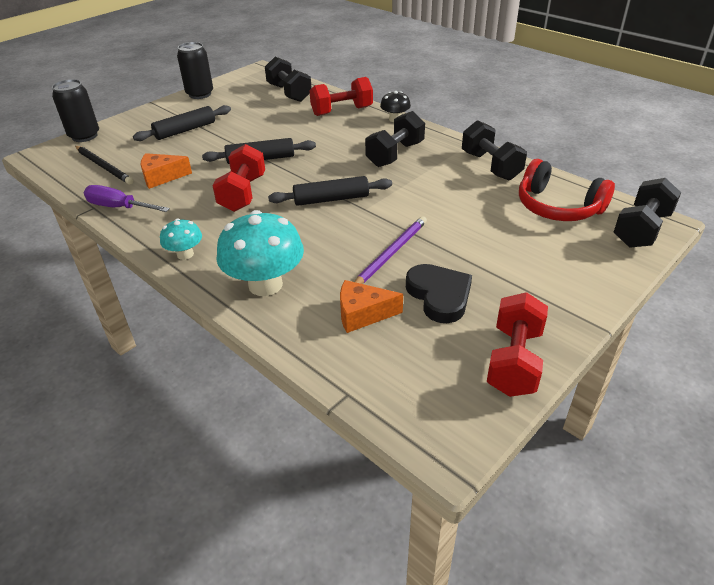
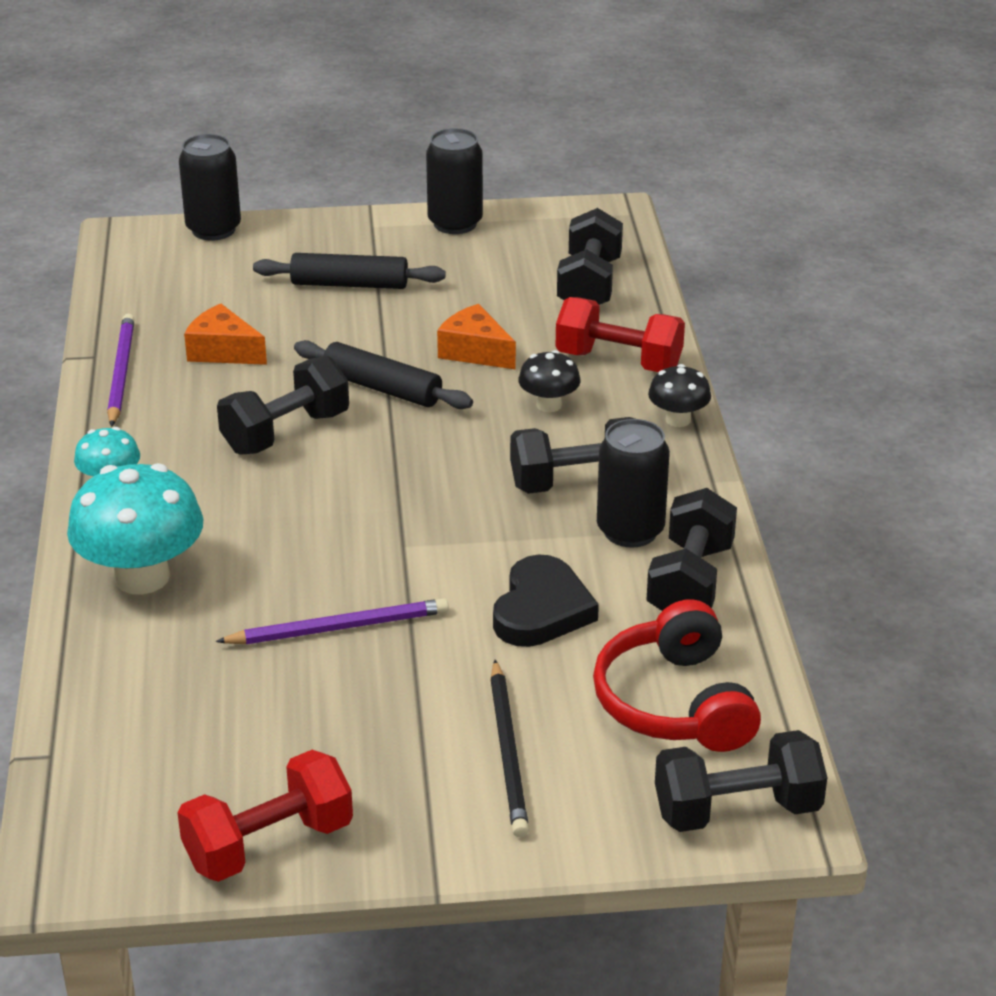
camera: 40 degrees right, 5 degrees down
black pencil [75,146,133,185] -> black pencil moved to [490,660,529,837]
purple screwdriver [84,185,170,212] -> purple pencil [107,314,135,427]
red dumbbell [212,144,265,212] -> black dumbbell [217,356,349,455]
black rolling pin [268,176,392,206] -> none
orange cheese [340,280,403,333] -> orange cheese moved to [437,304,516,370]
black heart [406,264,472,323] -> black heart moved to [493,554,599,647]
none -> black mushroom [518,350,580,412]
none -> black can [597,419,670,548]

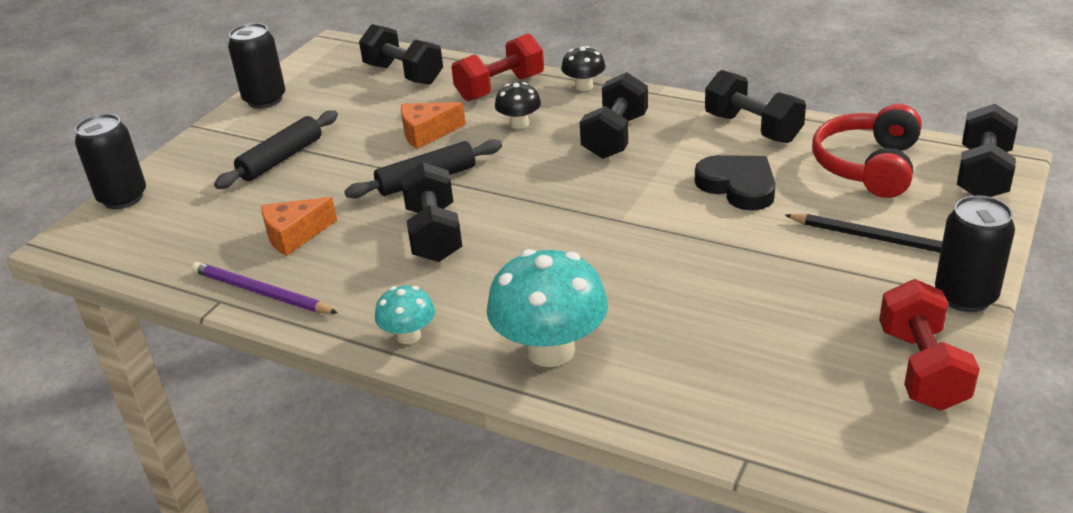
camera: 55 degrees left, 0 degrees up
purple pencil [216,598,449,644] -> none
red headphones [593,599,761,752] -> red headphones turned 90 degrees clockwise [812,104,922,198]
black can [597,419,670,548] -> black can moved to [935,195,1015,312]

